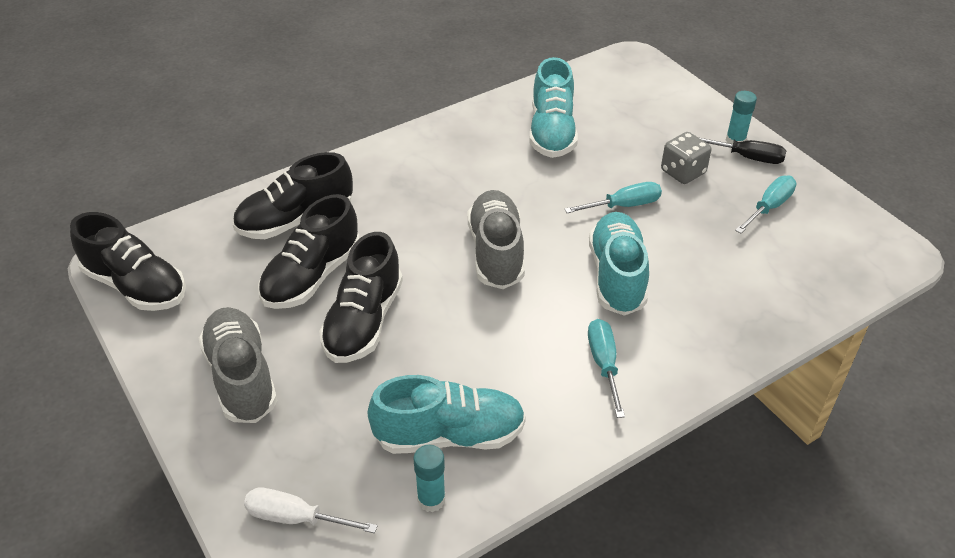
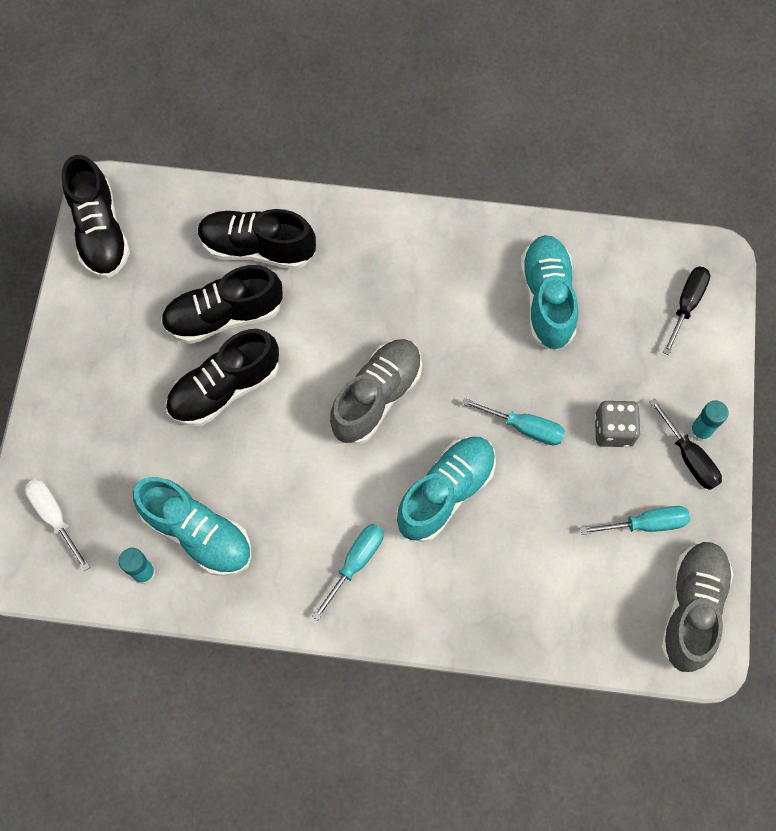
camera: 40 degrees right, 25 degrees up
grey shoe [199,307,277,423] -> grey shoe moved to [660,542,733,672]
turquoise shoe [530,57,578,158] -> turquoise shoe turned 135 degrees clockwise [520,235,578,351]
none -> black screwdriver [663,267,710,355]

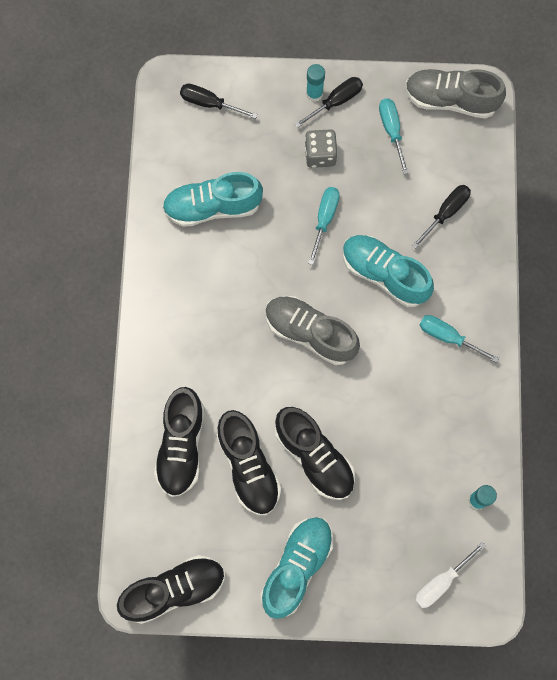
camera: 95 degrees left, 5 degrees up
turquoise shoe [133,477,252,576] -> turquoise shoe moved to [261,517,333,619]
none -> black screwdriver [412,185,471,248]

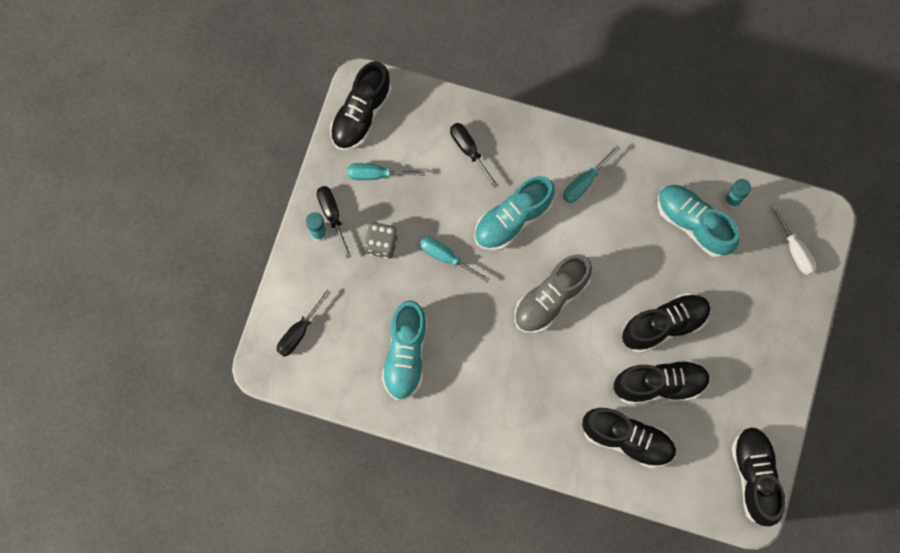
camera: 75 degrees left, 0 degrees up
turquoise shoe [261,517,333,619] -> turquoise shoe moved to [658,185,740,258]
grey shoe [405,69,506,119] -> black shoe [330,61,392,151]

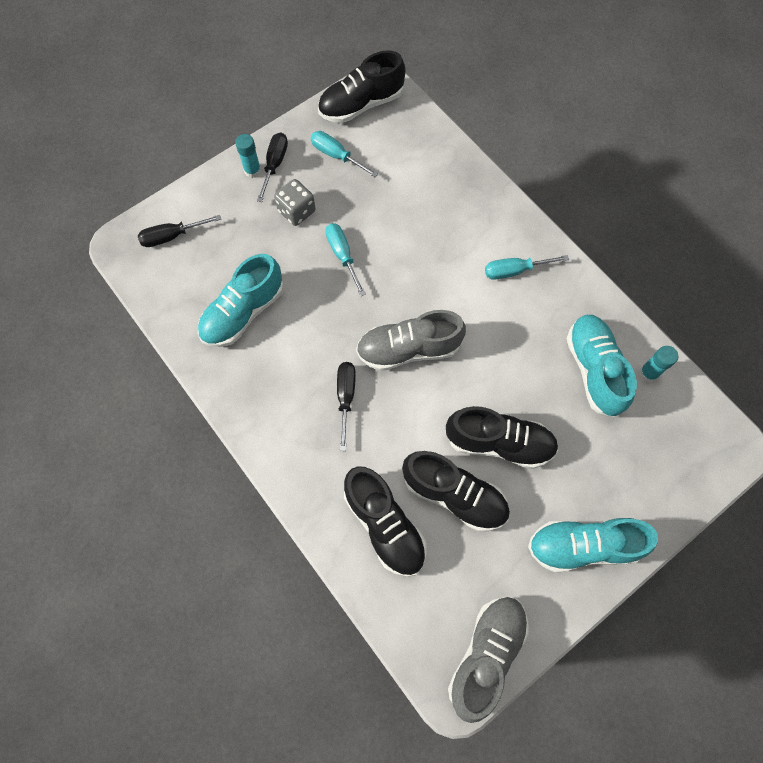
camera: 35 degrees right, 5 degrees down
black screwdriver [450,123,498,188] -> black screwdriver moved to [337,362,356,451]
turquoise shoe [474,176,555,251] -> turquoise shoe moved to [528,518,658,572]
black shoe [732,427,785,527] -> grey shoe [448,597,529,723]
white screwdriver [771,204,817,275] -> none

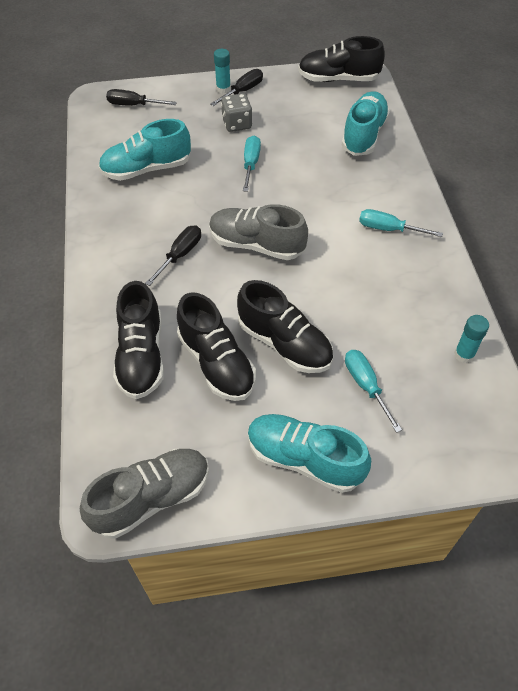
camera: 30 degrees right, 15 degrees down
turquoise screwdriver [311,131,378,177] -> turquoise screwdriver moved to [345,350,402,433]
turquoise shoe [566,315,637,417] -> turquoise shoe moved to [342,91,390,156]

